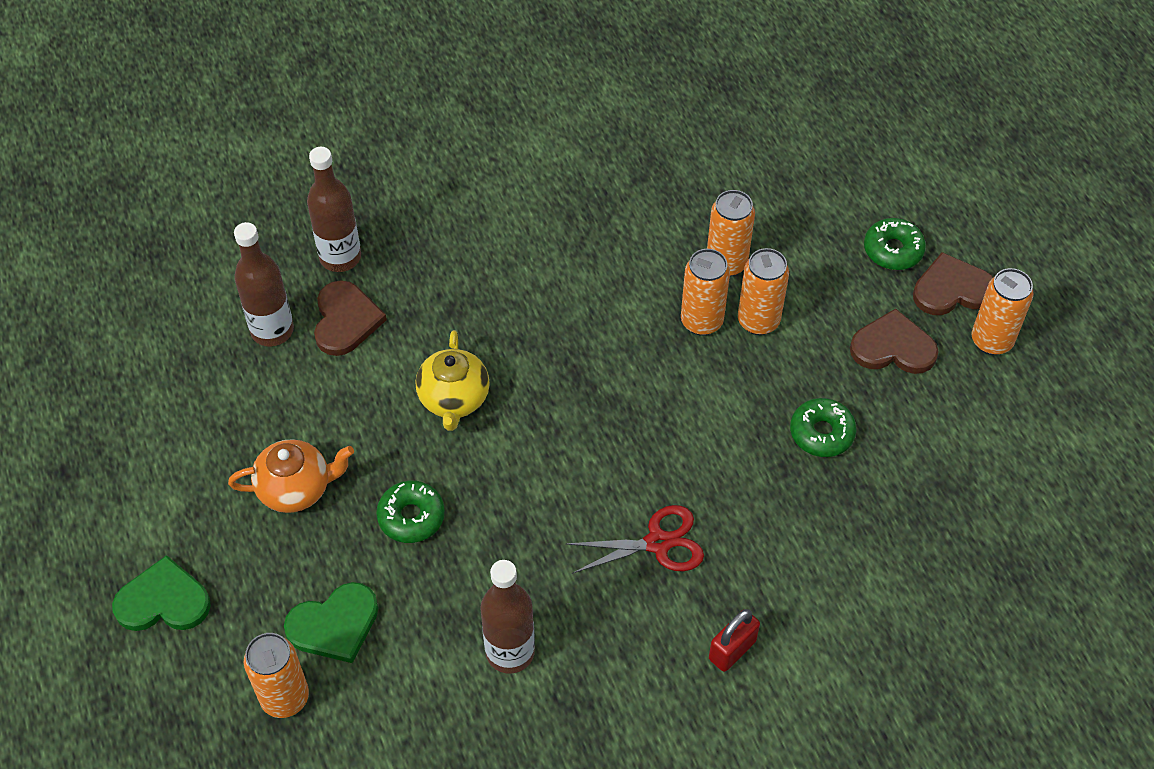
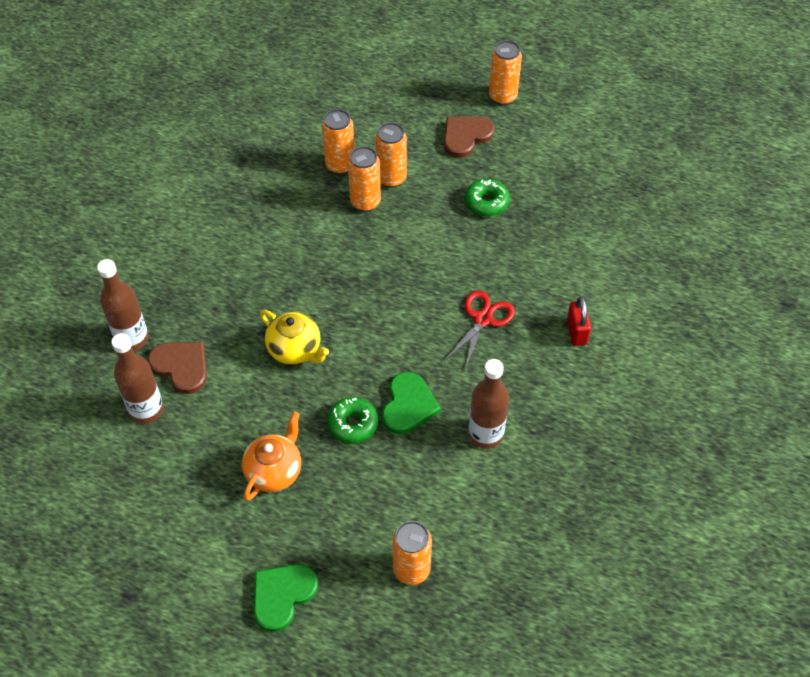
camera: 50 degrees left, 0 degrees up
green heart [284,582,378,663] -> green heart moved to [382,372,441,434]
green donut [864,218,926,270] -> none
brown heart [913,252,993,315] -> none

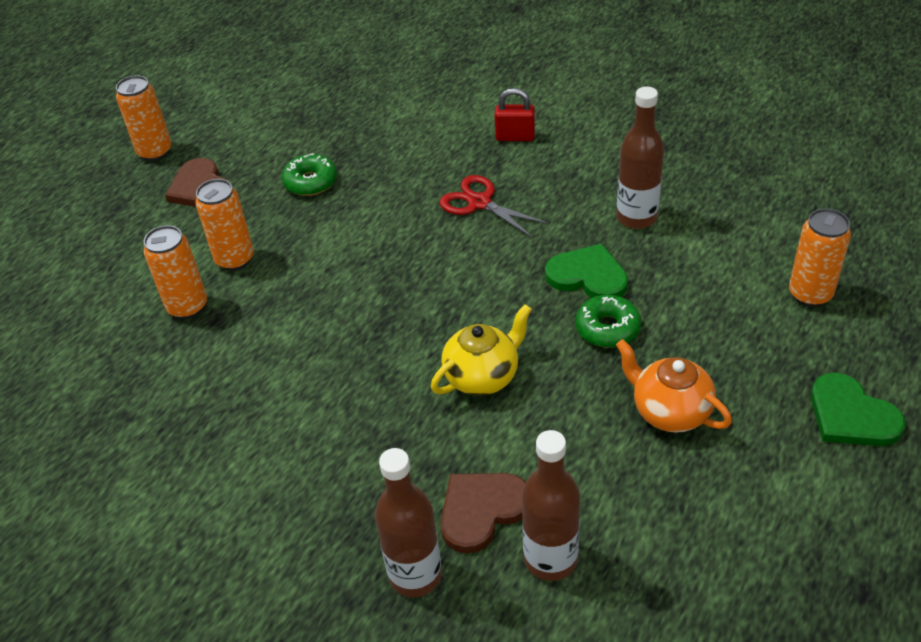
camera: 75 degrees left, 10 degrees down
orange can [348,146,381,212] -> none

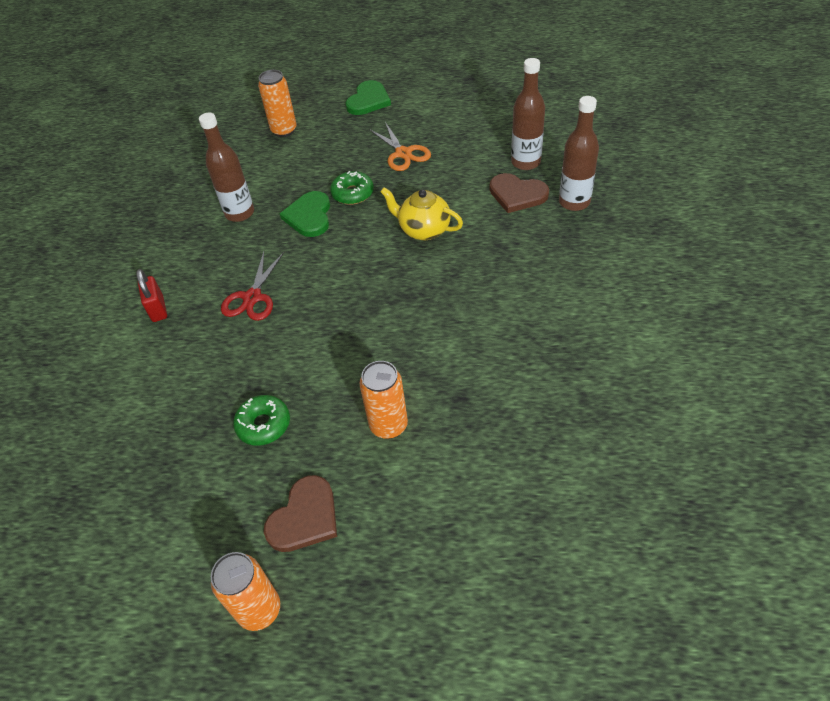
camera: 115 degrees left, 5 degrees up
orange can [144,225,207,319] -> none
orange teapot [616,339,732,433] -> orange scissors [369,122,431,171]

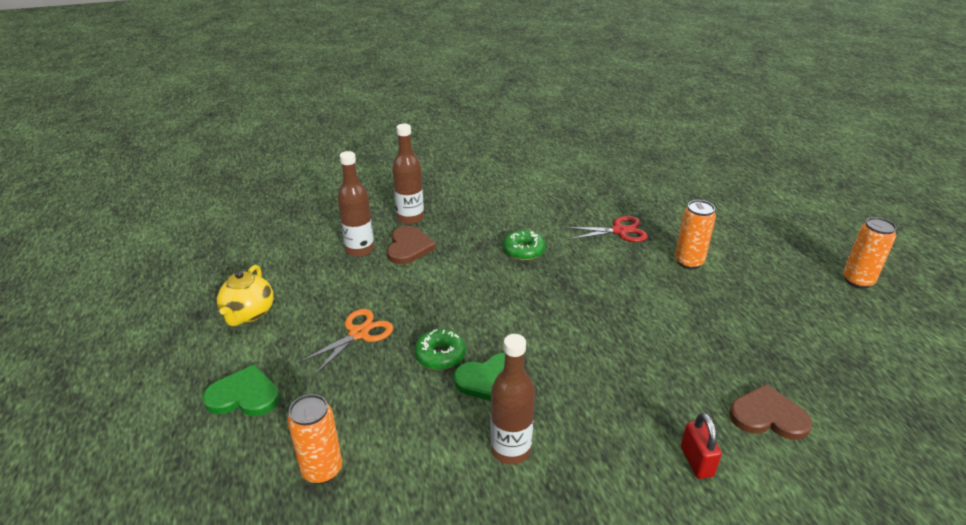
camera: 115 degrees left, 15 degrees down
red padlock [136,269,167,322] -> red padlock turned 60 degrees counterclockwise [681,413,722,479]
red scissors [221,252,284,321] -> red scissors moved to [565,216,648,242]
green donut [233,395,290,446] -> green donut moved to [503,230,545,260]
brown heart [264,475,337,552] -> brown heart moved to [729,384,812,440]
yellow teapot [380,187,463,240] -> yellow teapot moved to [217,265,273,326]

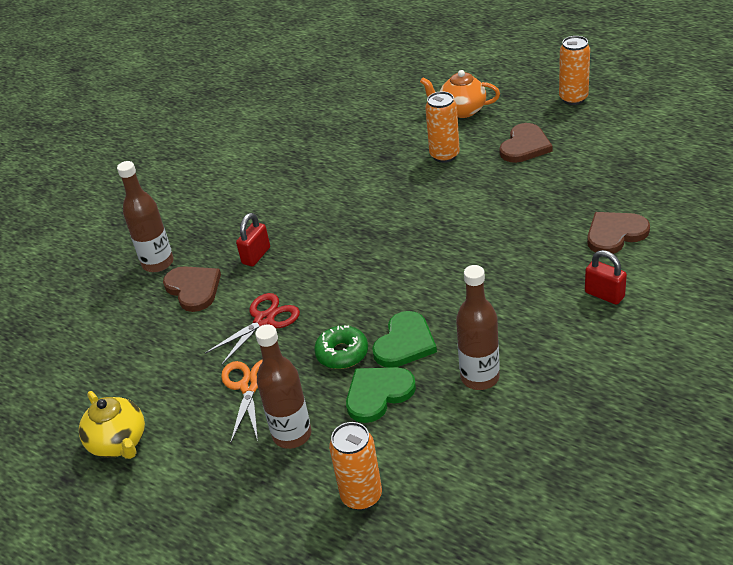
camera: 35 degrees left, 5 degrees up
green heart [202,365,279,416] -> green heart moved to [346,367,416,423]
brown bottle [337,151,374,257] -> brown bottle moved to [255,324,311,449]
green donut [503,230,545,260] -> none
red scissors [565,216,648,242] -> red scissors moved to [205,293,300,366]
none -> red padlock [236,213,270,266]
none -> orange teapot [420,70,500,118]
none -> brown heart [499,123,553,163]

